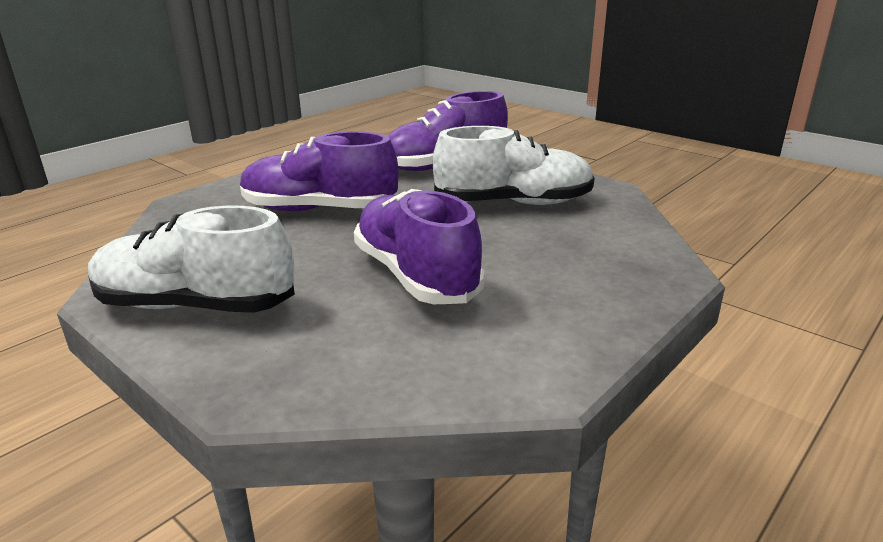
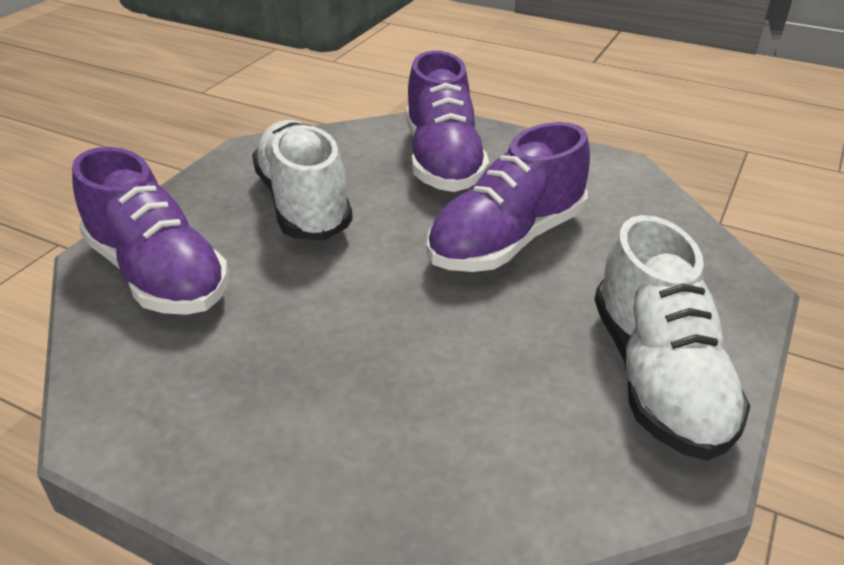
camera: 105 degrees left, 10 degrees up
purple shoe [240,131,398,211] -> purple shoe moved to [406,51,489,192]

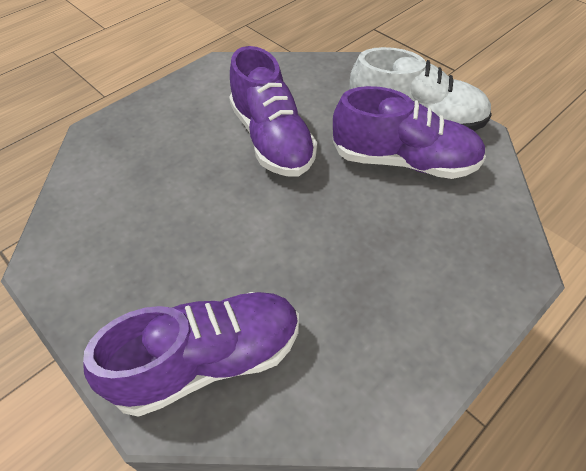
camera: 70 degrees left, 15 degrees up
white shoe [252,120,353,240] -> none
purple shoe [406,51,489,192] -> purple shoe moved to [332,86,486,179]

